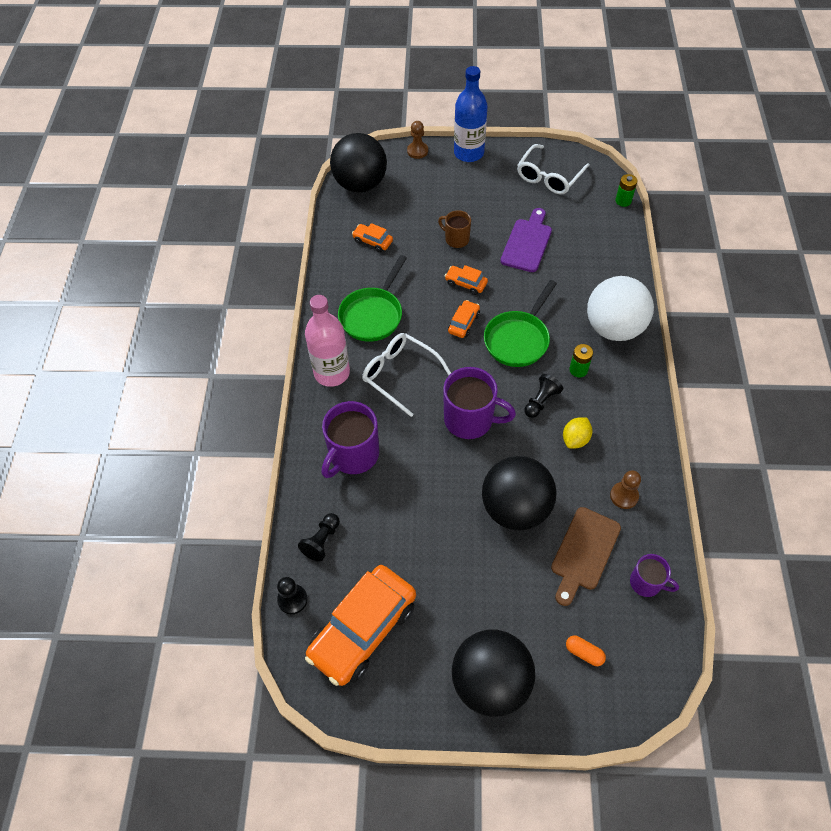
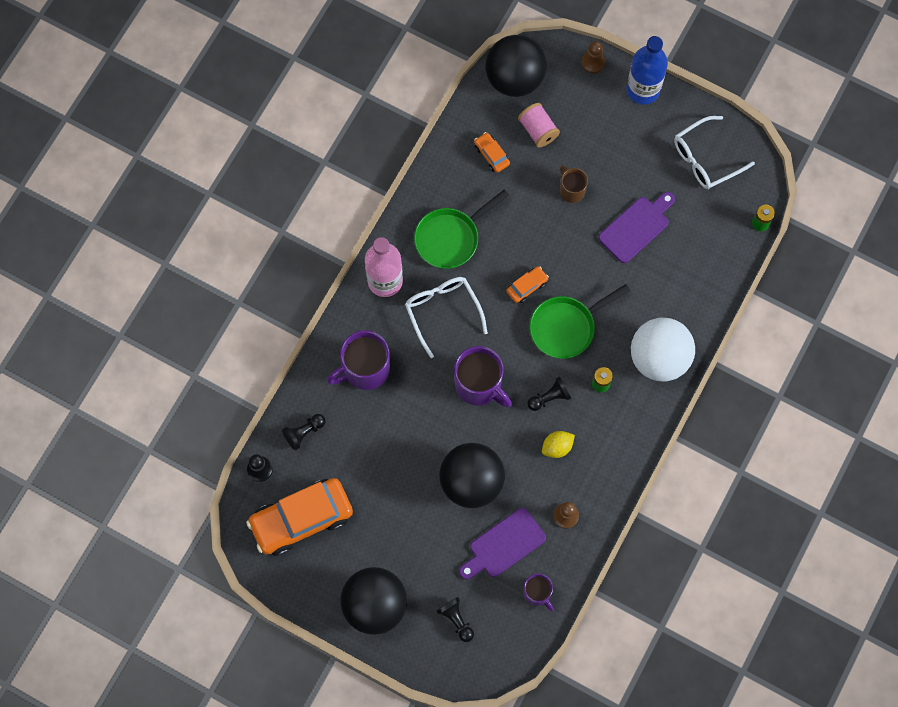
camera: 25 degrees right, 15 degrees up
orange car [445,265,488,295] -> none
brown cutting board [551,507,621,606] -> purple cutting board [459,508,546,579]
orange capsule [566,635,606,666] -> black pawn [436,597,474,642]
none -> pink spool [518,103,560,148]

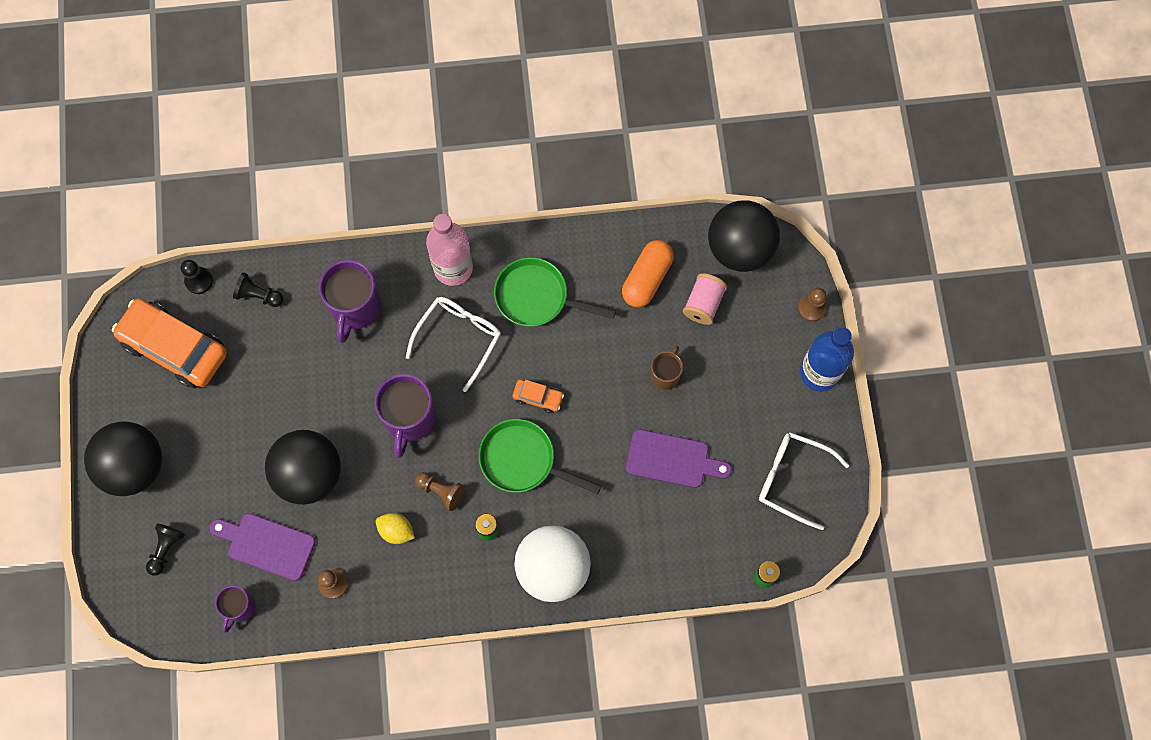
camera: 55 degrees right, 0 degrees up
purple mug [327,330,390,390] -> purple mug turned 105 degrees counterclockwise [319,260,381,343]
orange car [474,132,510,173] -> orange capsule [622,240,674,307]
black pawn [527,376,571,411] -> brown pawn [415,472,465,511]

